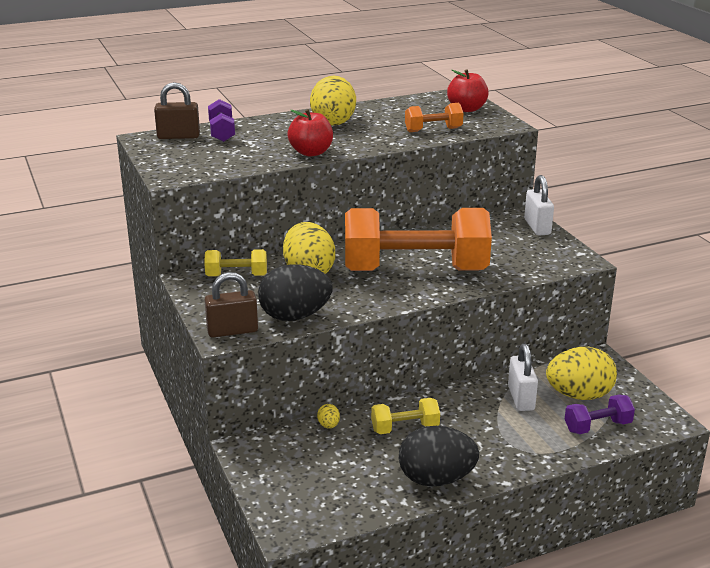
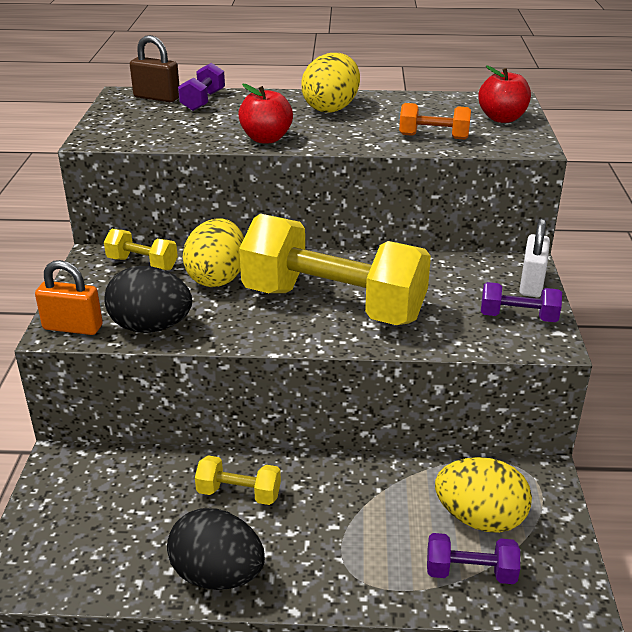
camera: 25 degrees right, 5 degrees up
brown padlock [204,272,258,338] -> orange padlock [35,260,103,335]
yellow egg [317,404,340,428] -> none
orange dumbbell [345,208,492,271] -> yellow dumbbell [239,214,431,325]
white padlock [508,344,538,411] -> none
none -> purple dumbbell [481,282,562,322]

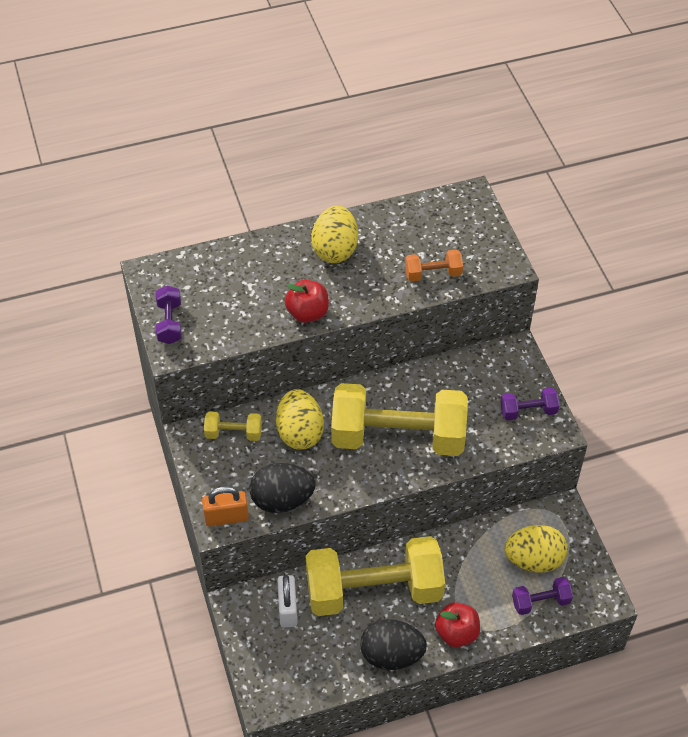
camera: 20 degrees left, 20 degrees up
brown padlock [130,35,179,102] -> none
purple dumbbell [178,63,225,111] -> purple dumbbell moved to [156,286,182,344]
yellow dumbbell [195,455,281,505] -> yellow dumbbell [306,536,445,616], size x2.36
red apple [478,66,531,123] -> red apple moved to [435,602,480,647]
white padlock [519,218,550,297] -> white padlock moved to [277,575,298,628]

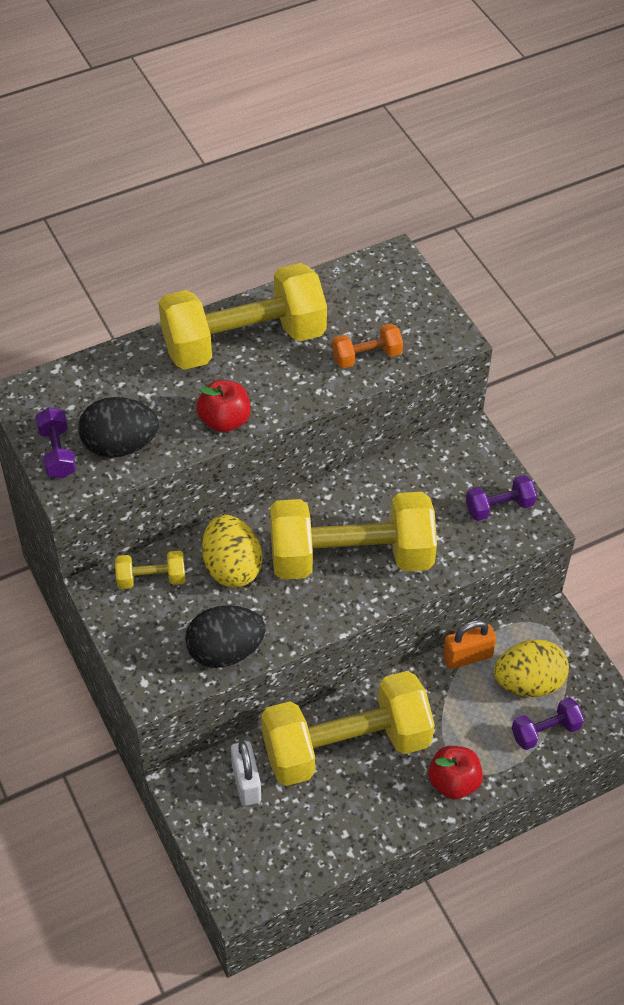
camera: 10 degrees left, 0 degrees up
orange padlock [202,486,249,527] -> orange padlock moved to [443,620,496,669]
yellow egg [311,206,358,263] -> yellow dumbbell [158,263,327,370]
black egg [360,619,427,670] -> black egg moved to [78,397,159,457]

